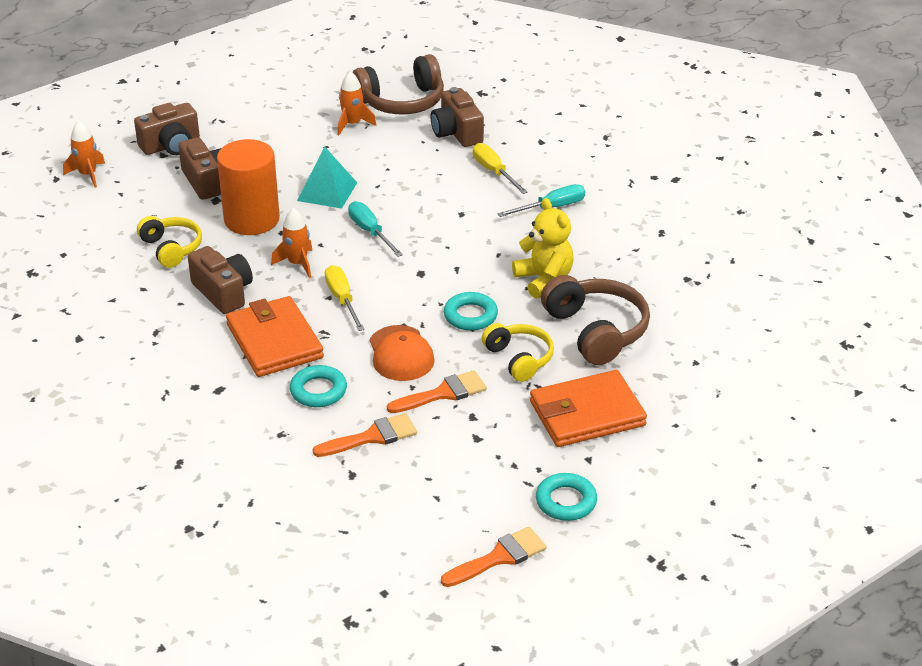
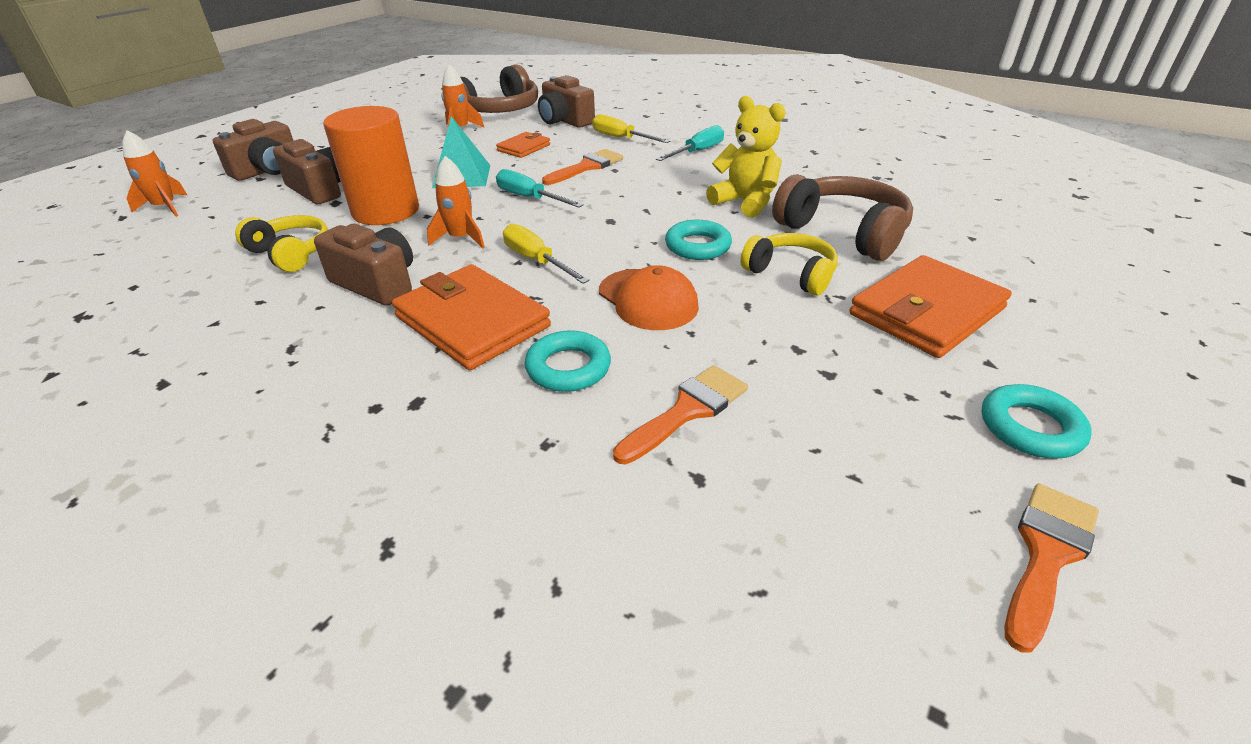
camera: 20 degrees left, 0 degrees up
orange brush [387,370,487,413] -> orange brush moved to [542,149,623,185]
none -> orange wallet [496,132,550,158]

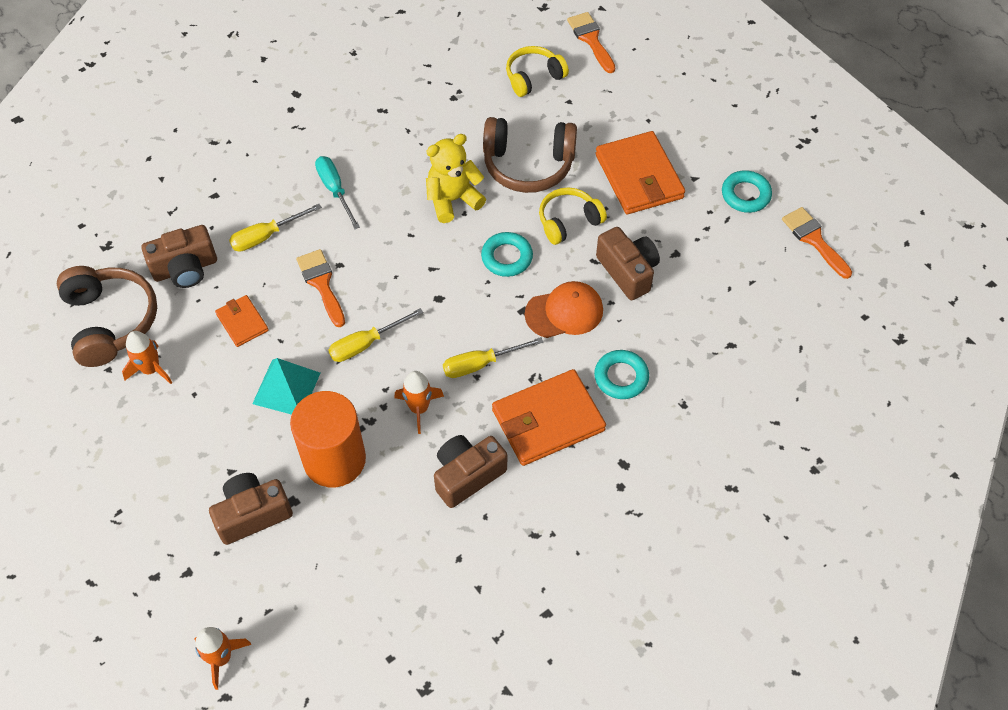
camera: 70 degrees left, 20 degrees up
brown camera [213,119,293,181] -> brown camera moved to [596,227,660,300]
yellow headphones [235,215,328,272] -> yellow headphones moved to [506,46,569,97]
turquoise screwdriver [496,169,584,208] -> yellow screwdriver [328,308,424,362]
orange brush [613,365,748,464] -> orange brush moved to [567,12,615,73]
brown headphones [772,174,913,261] -> brown headphones turned 150 degrees counterclockwise [483,117,577,193]

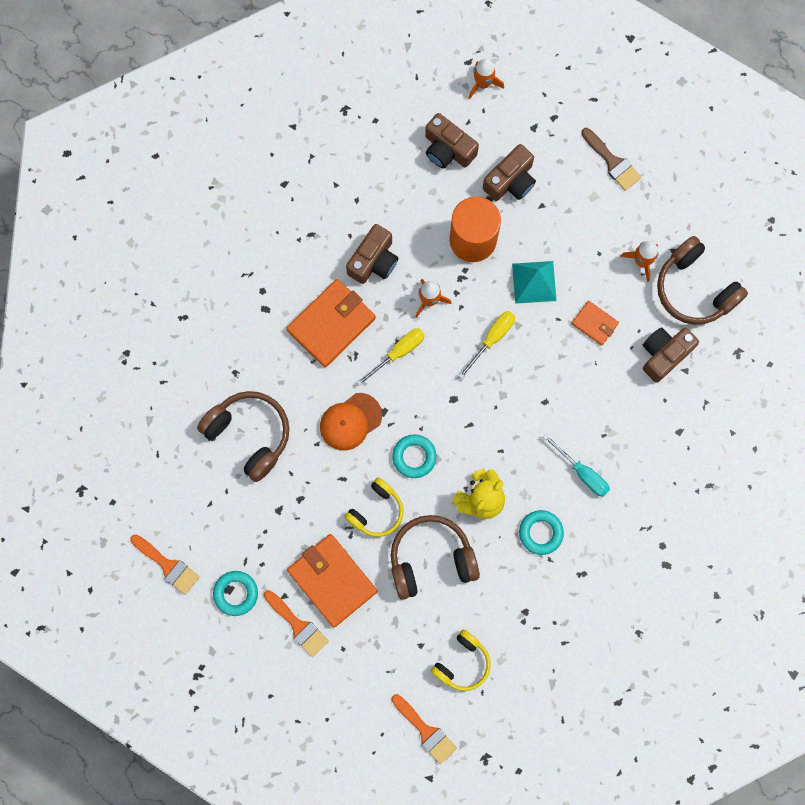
camera: 160 degrees right, 20 degrees up
yellow screwdriver [229,204,322,252] -> none
orange brush [296,249,345,327] -> orange brush moved to [264,590,329,657]
turquoise ring [594,350,649,399] -> turquoise ring moved to [519,510,564,555]
brown camera [596,227,660,300] -> brown camera moved to [425,113,479,169]
none -> brown headphones [197,391,290,482]
none -> brown brush [581,128,641,191]

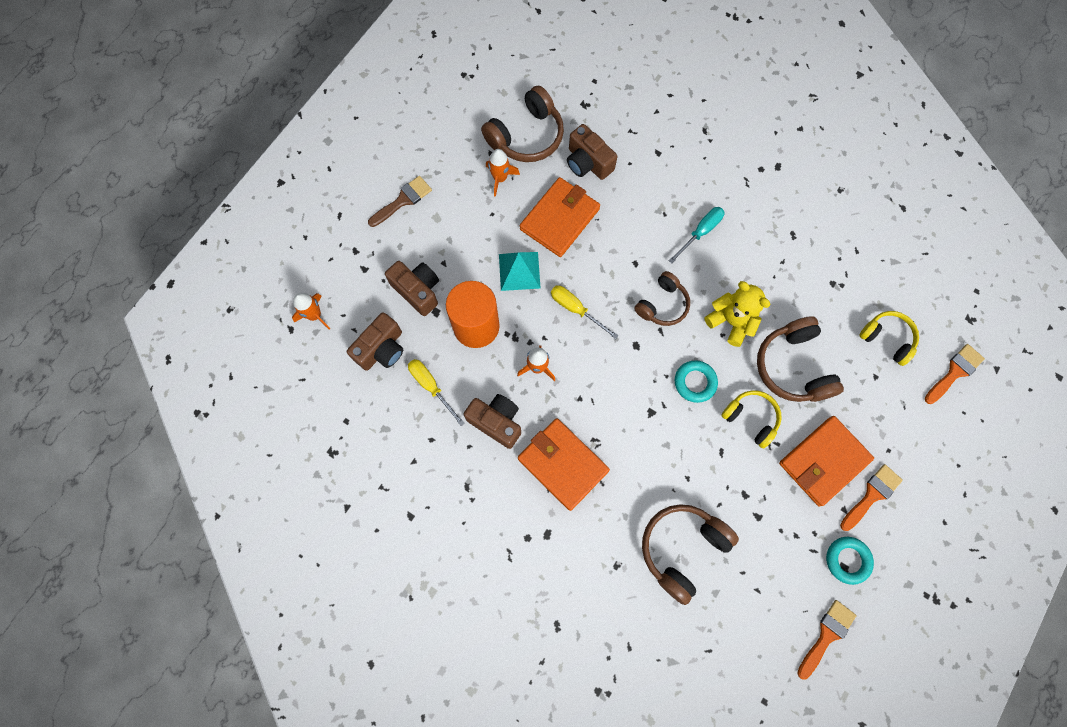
camera: 90 degrees left, 5 degrees down
orange cap [320,393,382,451] -> none
yellow screwdriver [356,328,425,386] -> yellow screwdriver moved to [408,359,464,426]
turquoise ring [519,510,564,555] -> none
orange wallet [571,301,619,346] -> orange wallet [520,177,600,257], size x1.90
none -> brown headphones [634,271,690,326]

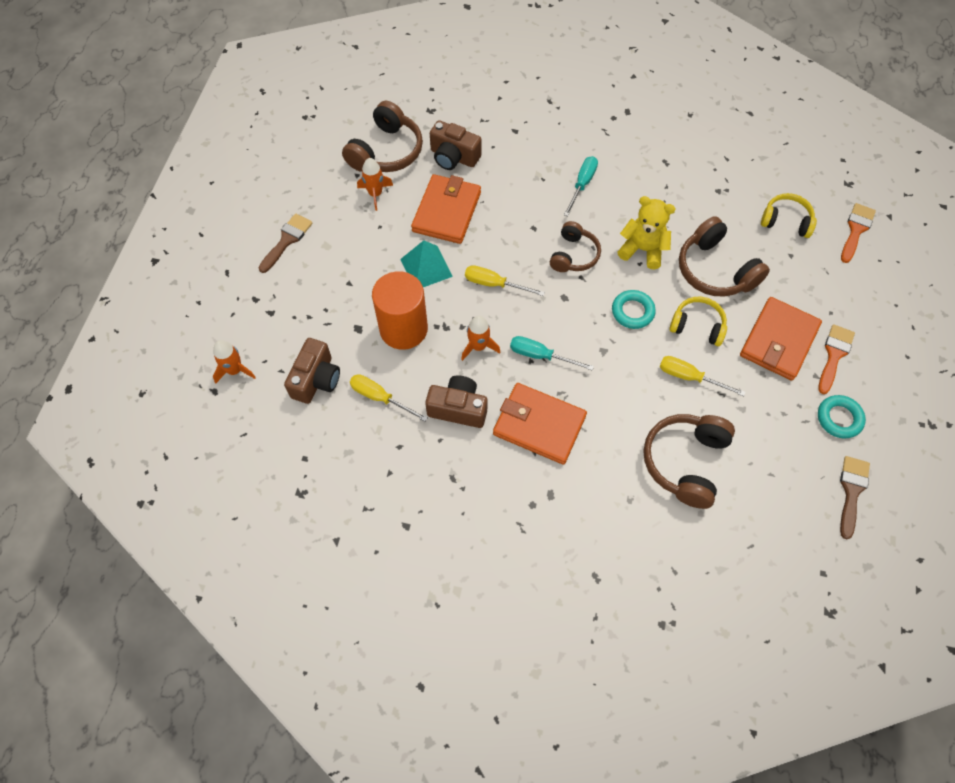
camera: 20 degrees left, 10 degrees down
brown camera [385,261,439,316] -> none
orange brush [797,600,857,680] -> brown brush [840,456,870,539]
none -> turquoise screwdriver [510,336,594,371]
none -> yellow screwdriver [660,356,745,396]

